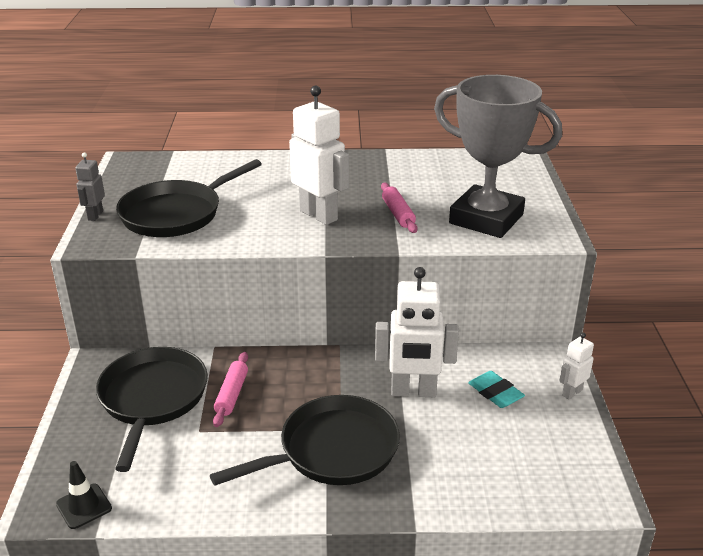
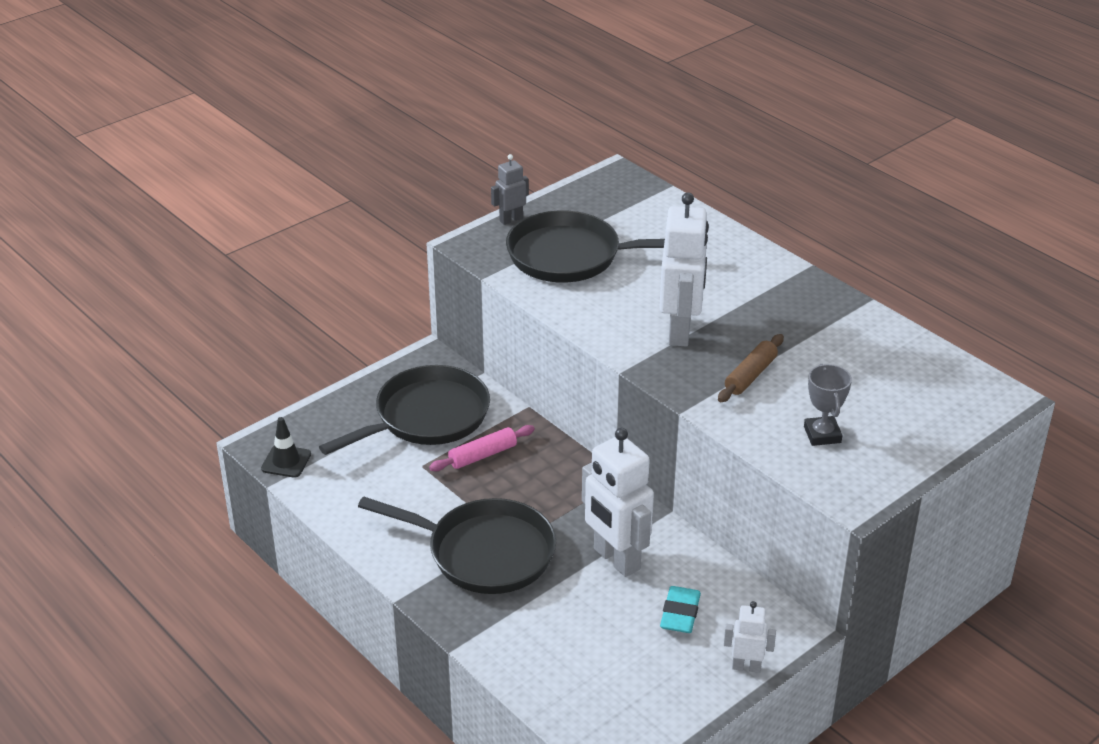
camera: 50 degrees right, 5 degrees up
pink rolling pin [381,183,418,233] -> brown rolling pin [718,334,784,402]
grey trophy [434,75,562,238] -> grey trophy [804,364,852,446], size x0.42

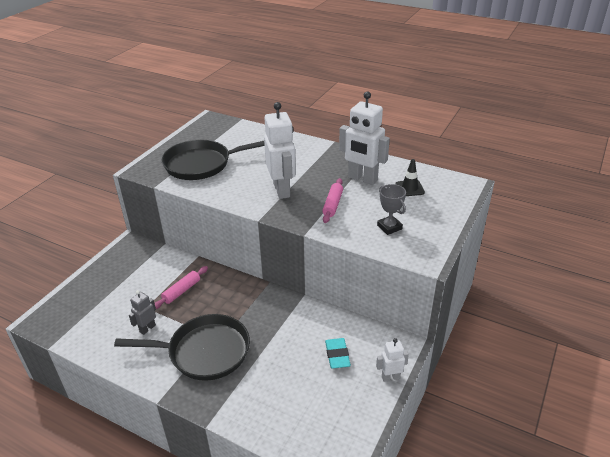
camera: 20 degrees left, 0 degrees up
black traffic cone [261,417,311,478] -> black traffic cone moved to [396,159,425,196]
black pan [319,365,490,455] -> none
grey robot [491,154,529,225] -> grey robot moved to [129,290,156,335]
white robot [582,428,654,577] -> white robot moved to [339,92,390,185]
brown rolling pin [718,334,784,402] -> pink rolling pin [323,178,343,223]

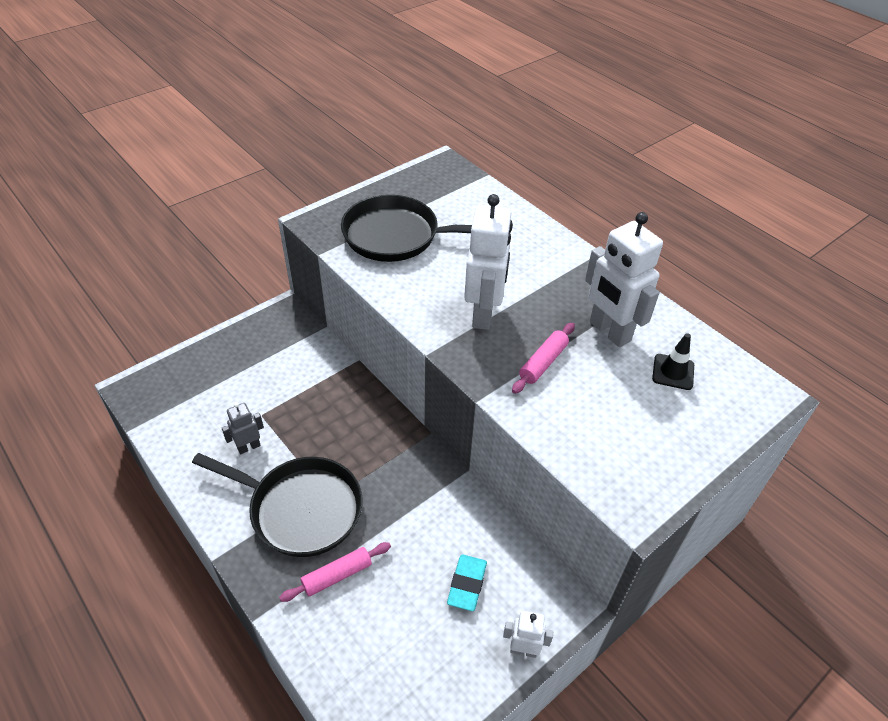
camera: 20 degrees right, 10 degrees up
pink rolling pin [155,266,208,309] -> pink rolling pin moved to [279,542,391,602]
grey trophy [377,184,406,235] -> none

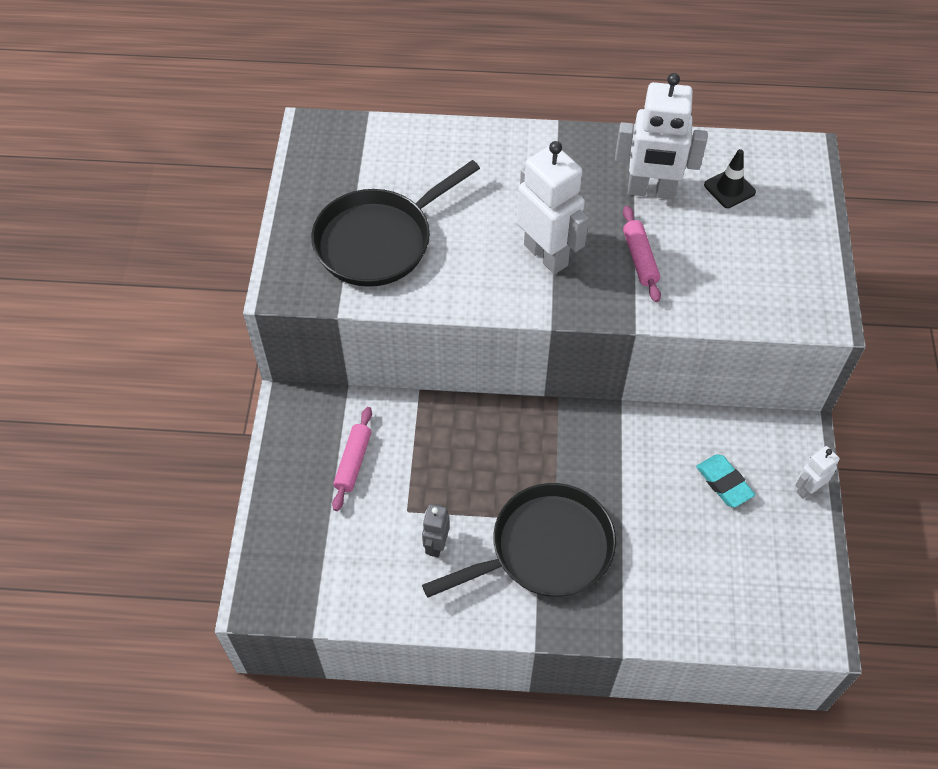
camera: 45 degrees left, 10 degrees up
pink rolling pin [279,542,391,602] -> pink rolling pin moved to [332,407,372,511]

